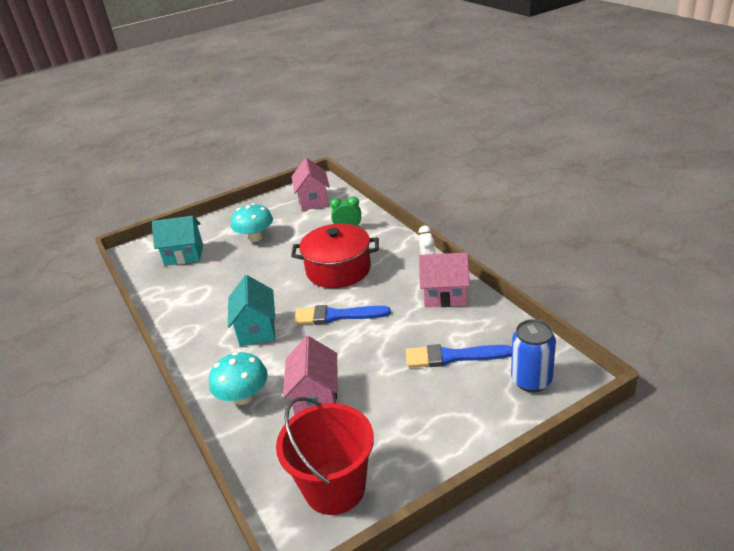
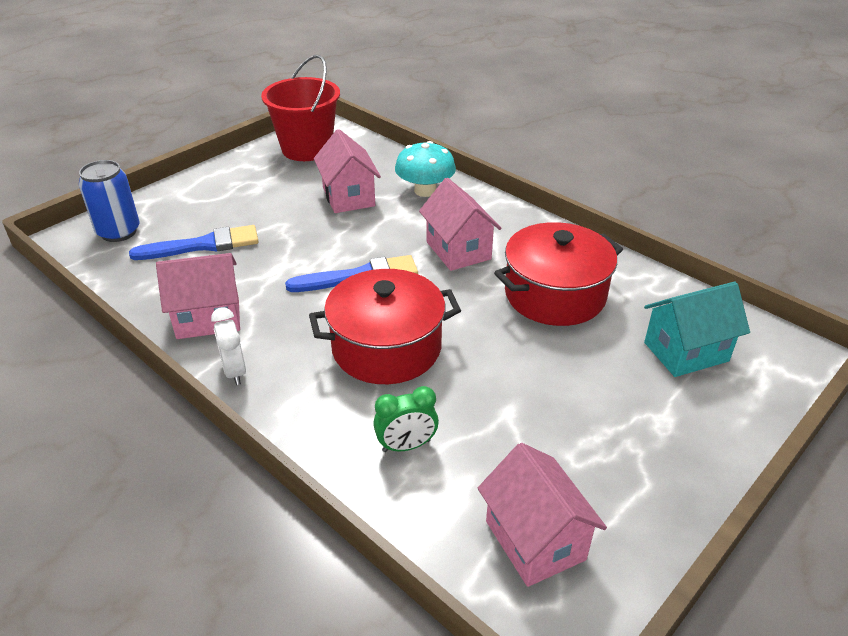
camera: 160 degrees right, 5 degrees up
turquoise house [228,275,275,346] -> pink house [419,178,502,271]
turquoise mushroom [231,203,273,242] -> none
none -> red pot [494,222,623,326]

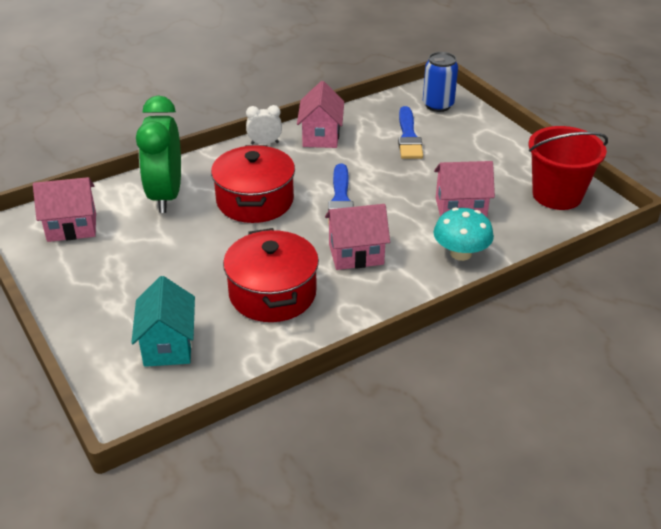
camera: 105 degrees right, 0 degrees up
green clock [373,386,439,452] -> green clock [136,95,181,213], size x2.14

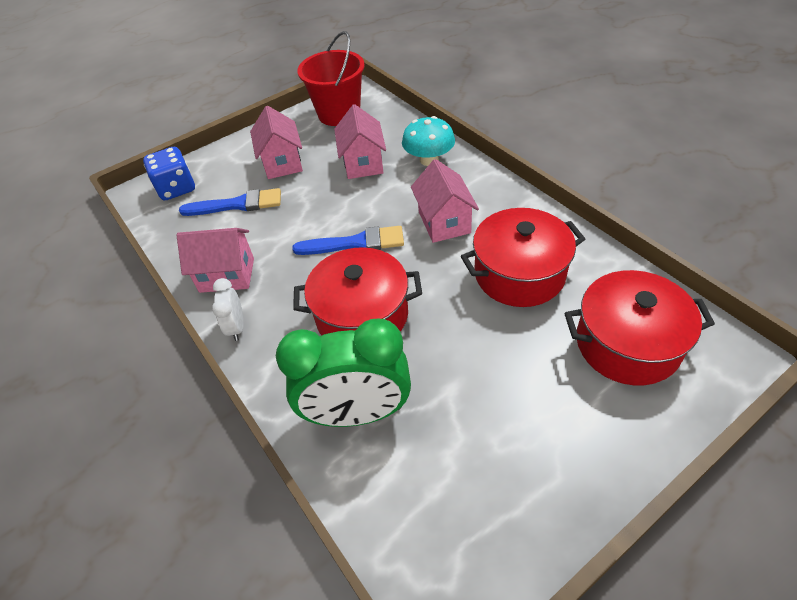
camera: 90 degrees left, 10 degrees up
pink house [33,177,96,242] -> pink house moved to [250,106,303,179]
turquoise house [131,276,195,367] -> red pot [565,270,715,385]
blue can [423,52,458,112] -> blue dice [143,147,195,200]

